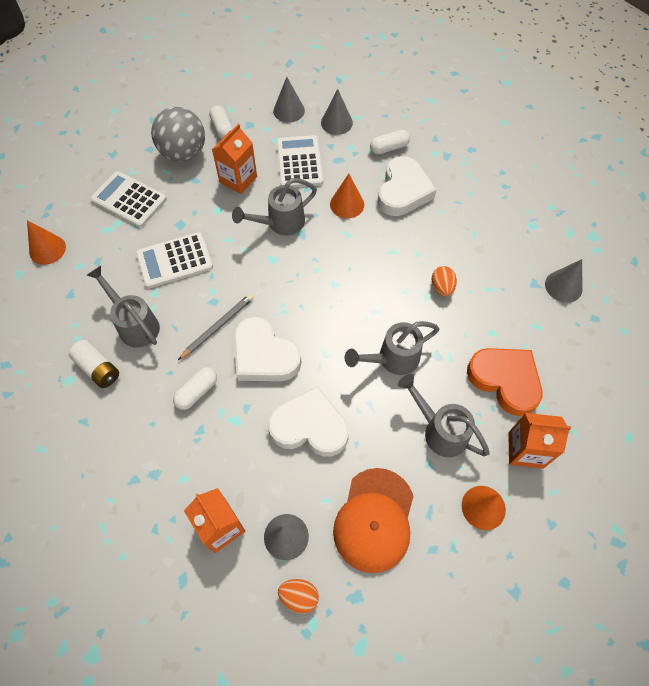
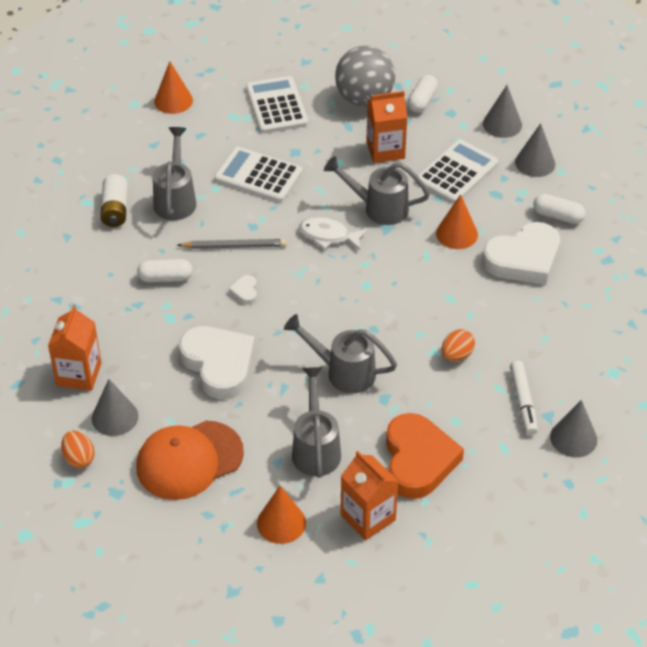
camera: 45 degrees right, 15 degrees down
white heart [234,317,301,381] -> white heart [229,275,257,305], size x0.41
none -> white fish [299,217,368,250]
none -> white marker [510,361,538,435]

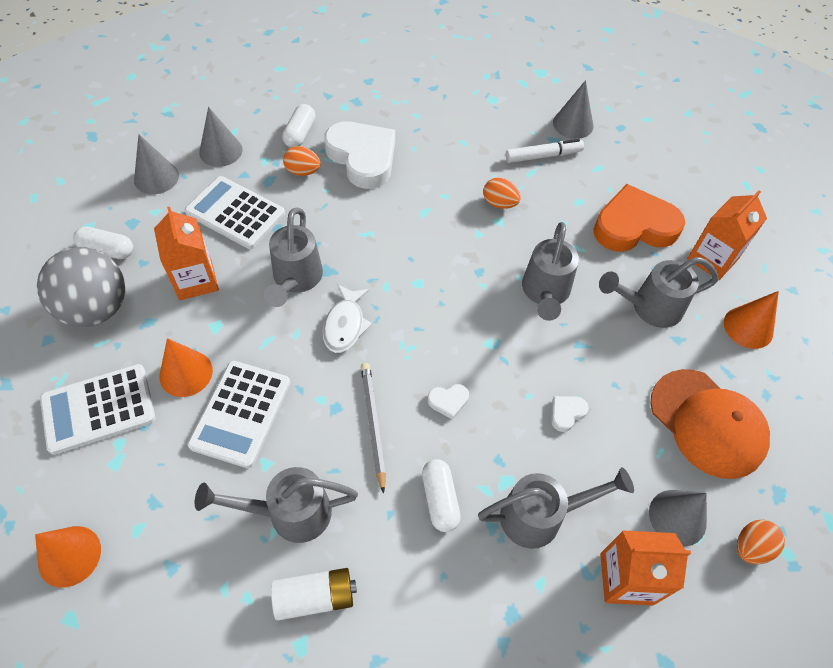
camera: 100 degrees left, 10 degrees up
white heart [179,326,255,399] -> white heart [551,396,589,432], size x0.41
orange cone [436,194,478,249] -> orange cone moved to [160,338,213,397]
none -> orange egg [283,146,321,176]
none -> grey watering can [478,467,634,549]

